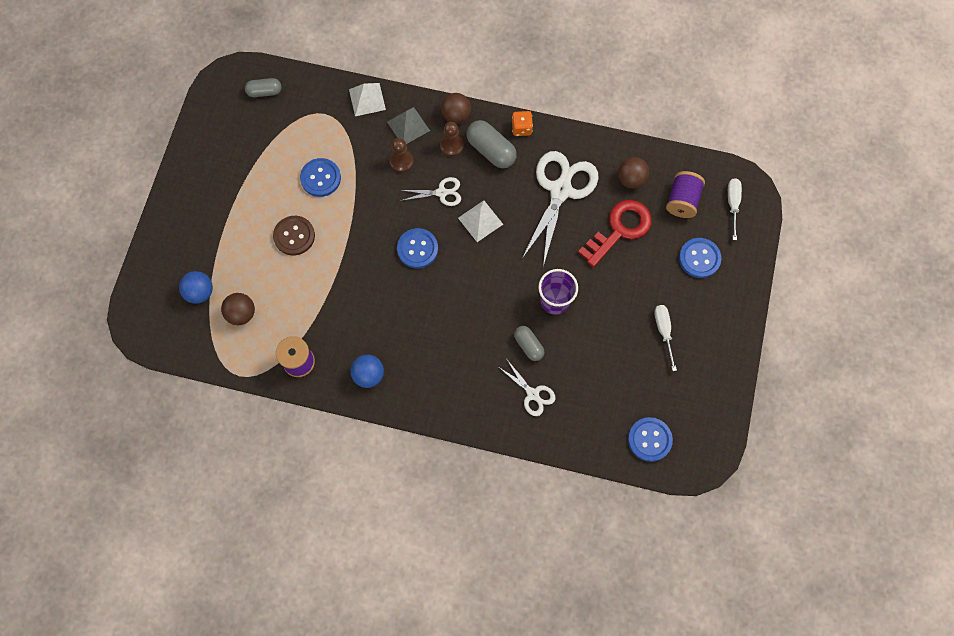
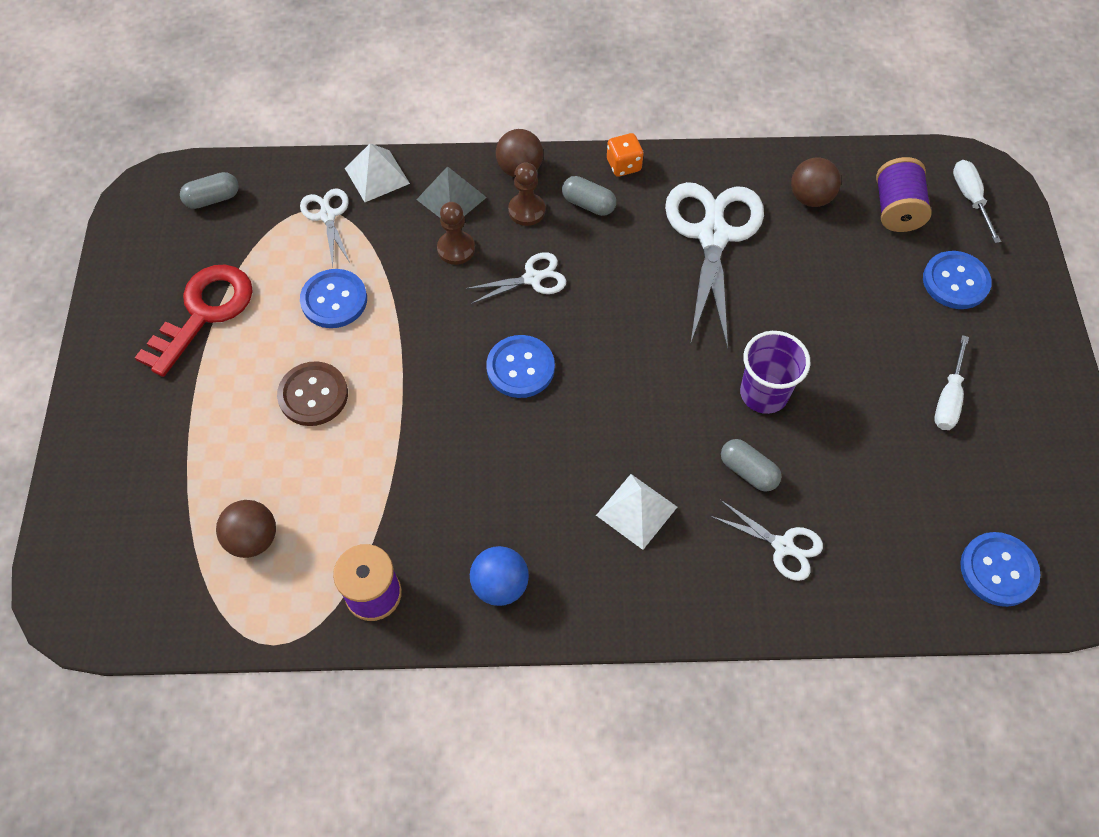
camera: 15 degrees left, 10 degrees down
blue ball [179,271,213,304] -> none
white pyramid [458,201,503,242] -> white pyramid moved to [596,474,677,550]
grey capsule [466,120,517,168] -> grey capsule [562,176,616,216], size x0.63
red key [578,200,652,267] -> red key moved to [135,265,253,377]
white screwdriver [654,305,677,371] -> white screwdriver turned 135 degrees counterclockwise [934,335,969,430]
none -> white scissors [300,188,350,266]

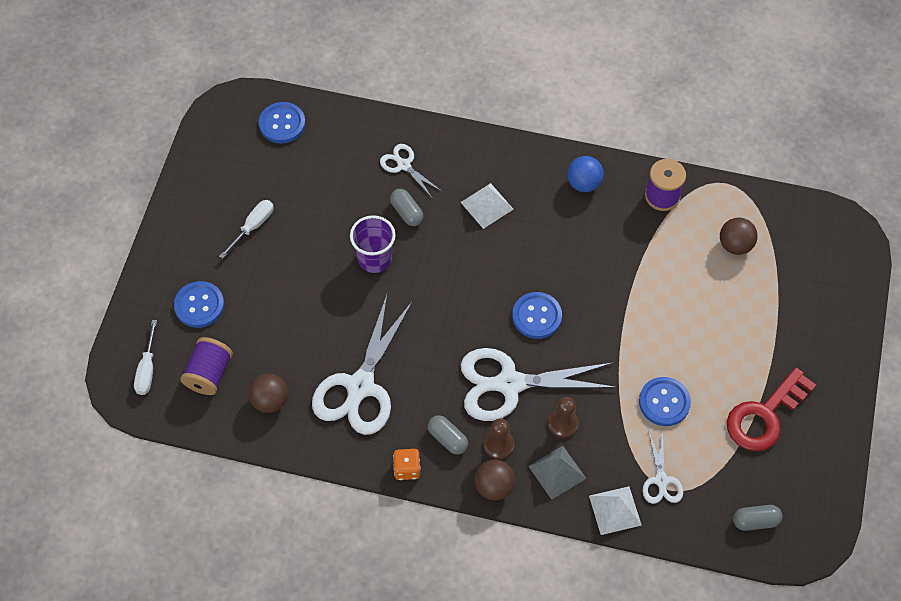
camera: 165 degrees left, 0 degrees up
brown button [277,361,348,426] -> none
white scissors [465,252,566,304] -> white scissors [461,348,618,421], size x2.02

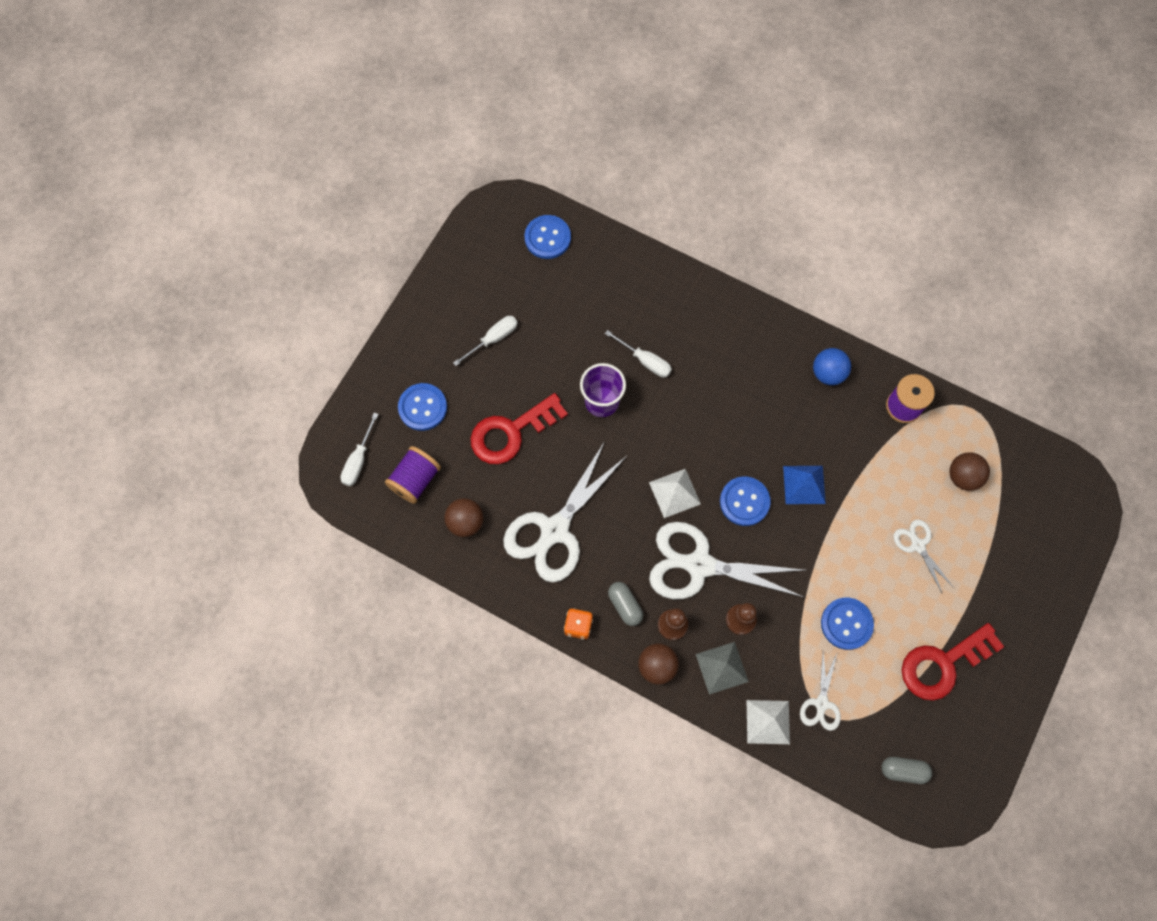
camera: 15 degrees right, 10 degrees up
white scissors [380,144,441,199] -> white scissors moved to [893,519,954,593]
grey capsule [390,189,423,226] -> white screwdriver [605,330,672,378]
white pyramid [460,183,514,229] -> white pyramid moved to [649,469,701,518]
none -> red key [470,393,568,464]
none -> blue pyramid [783,466,826,504]

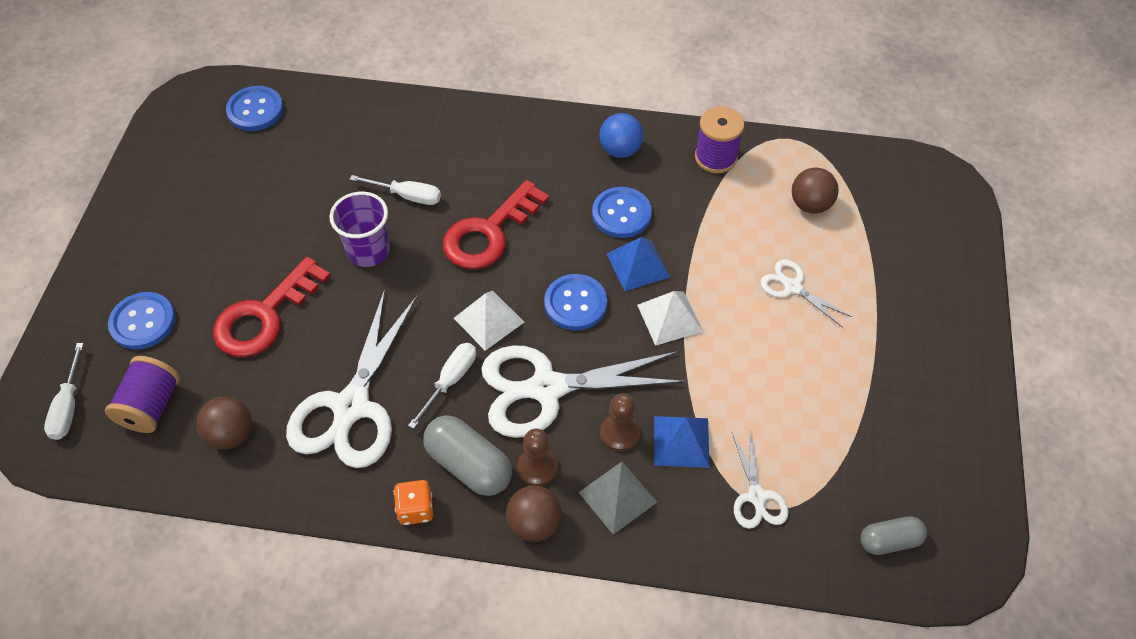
camera: 20 degrees left, 15 degrees down
white screwdriver [453,316,518,366] -> white screwdriver moved to [408,343,476,429]
grey capsule [608,582,643,626] -> grey capsule [423,415,512,496], size x1.59
white pyramid [746,700,790,744] -> white pyramid moved to [637,291,703,346]
blue button [821,598,874,650] -> blue button moved to [592,187,652,238]
red key [902,623,1004,701] -> red key moved to [443,180,549,269]
none -> blue pyramid [654,416,710,468]

